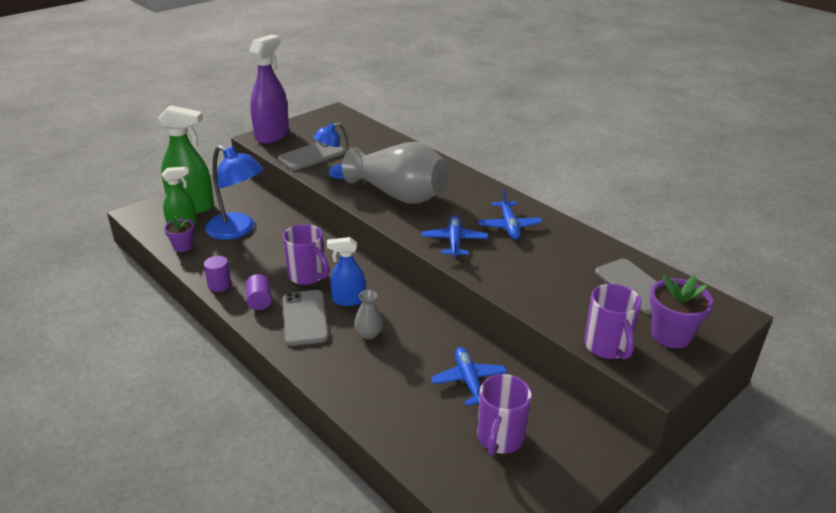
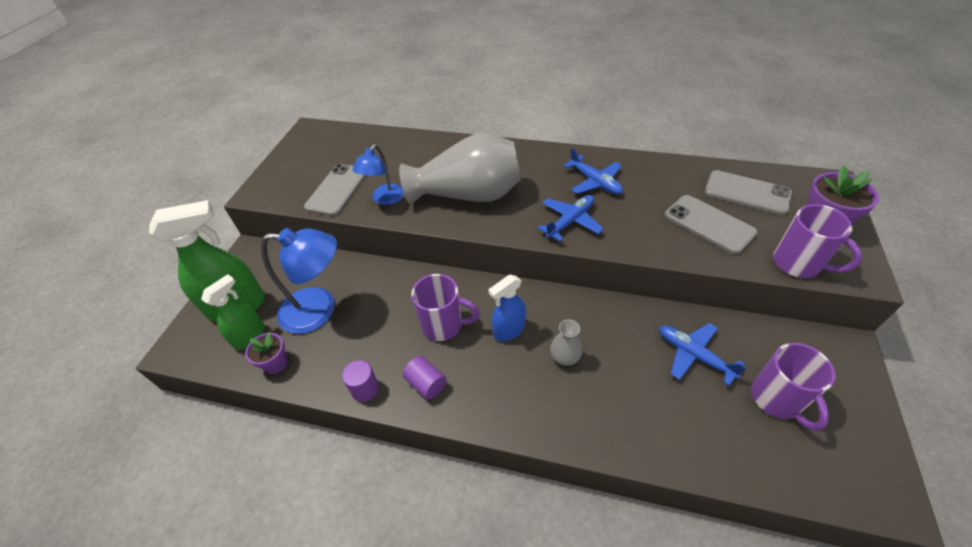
camera: 30 degrees left, 15 degrees up
purple spray bottle [249,34,289,144] -> none
grey phone [283,290,328,346] -> grey phone moved to [665,195,758,254]
blue plane [422,215,488,257] -> blue plane turned 75 degrees clockwise [538,195,604,241]

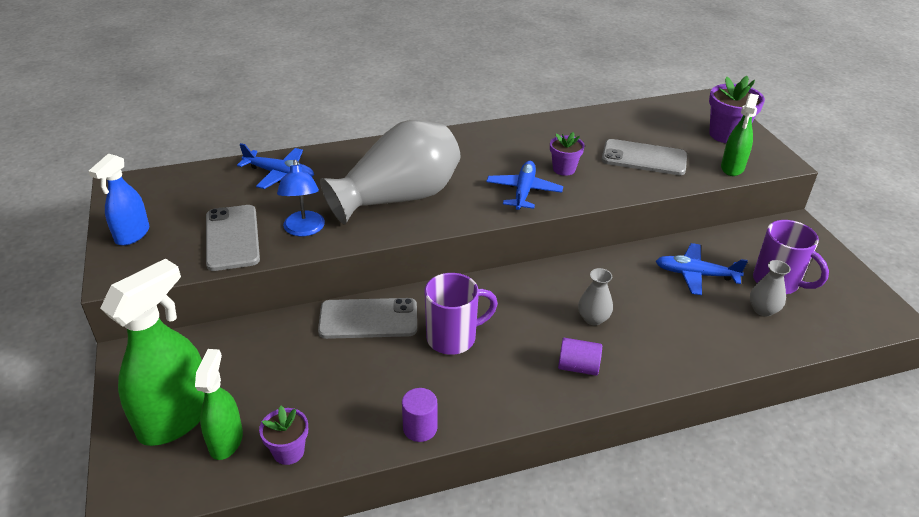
camera: 35 degrees left, 10 degrees down
blue lamp [261,228,337,334] -> none
purple cylinder [403,356,447,399] -> purple cylinder moved to [558,338,602,376]
blue spray bottle [489,275,526,342] -> blue spray bottle moved to [88,153,149,246]
blue plane [563,148,623,195] -> blue plane moved to [237,143,314,189]
grey phone [705,170,792,215] -> grey phone moved to [318,298,417,339]
purple mug [773,204,862,278] -> green spray bottle [721,93,759,176]
none -> purple flower pot [550,132,585,176]
none -> grey vase [750,260,791,317]

